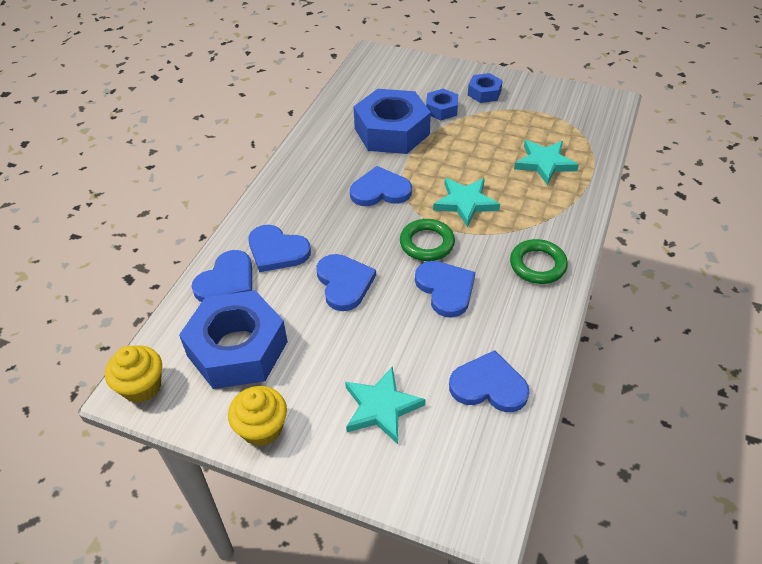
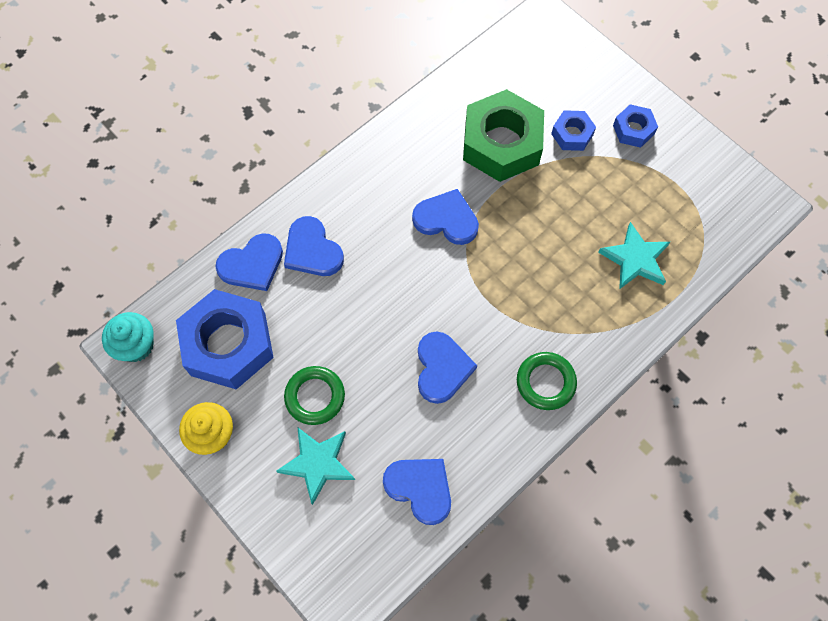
camera: 25 degrees right, 20 degrees up
yellow cupcake [105,345,162,403] -> turquoise cupcake [102,312,154,362]
blue heart [316,254,376,311] -> none
blue nut [353,89,431,154] -> green nut [463,89,544,182]
green ring [400,219,455,261] -> green ring moved to [284,366,345,425]
turquoise star [433,178,500,227] -> none

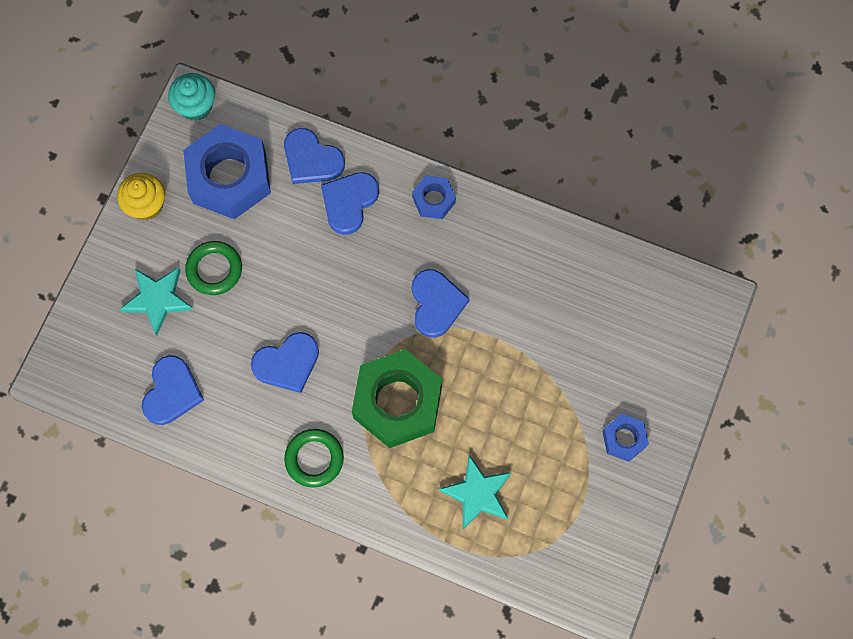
camera: 65 degrees right, 5 degrees up
green nut [463,89,544,182] -> green nut moved to [352,349,442,448]
blue nut [551,110,596,151] -> blue nut moved to [412,176,456,219]

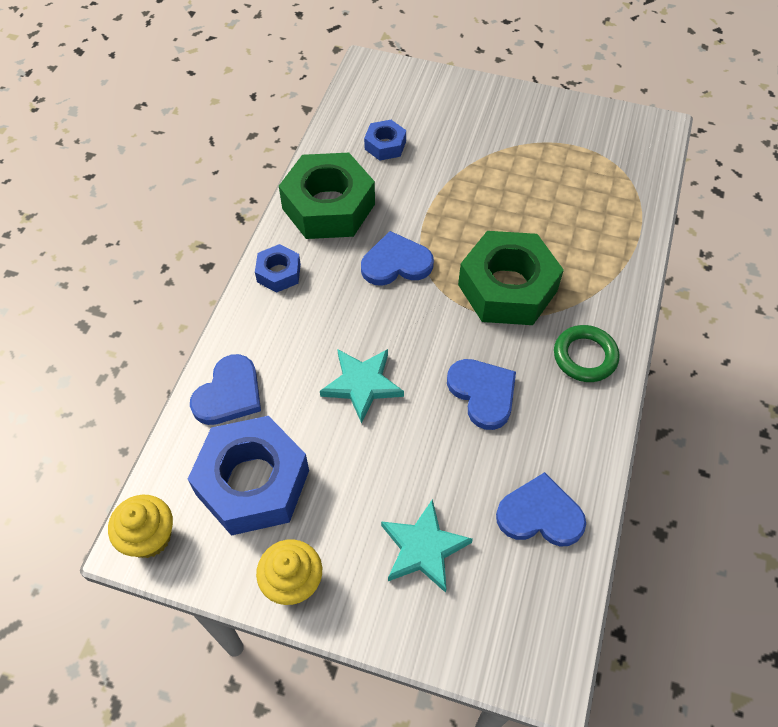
camera: 95 degrees left, 15 degrees down
turquoise cupcake [168,73,215,121] -> yellow cupcake [108,495,173,558]
green ring [185,241,242,295] -> none
blue heart [321,172,379,235] -> none
turquoise star [439,455,512,529] -> turquoise star moved to [320,349,404,424]
blue nut [602,414,649,462] -> blue nut moved to [364,120,406,161]
none -> green nut [279,153,375,239]

